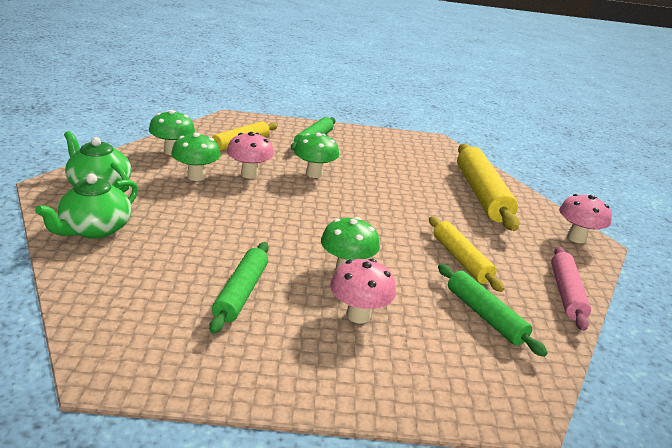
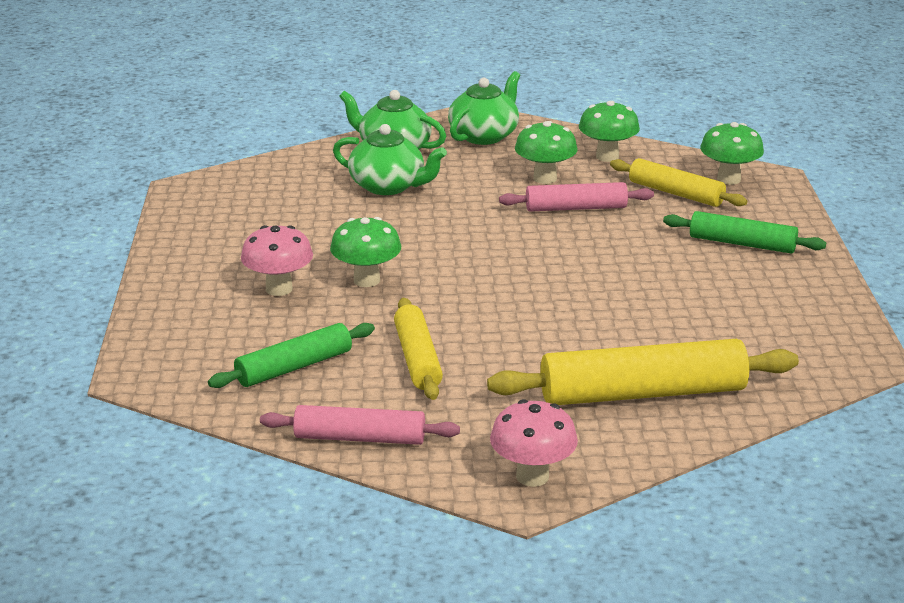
camera: 90 degrees right, 0 degrees up
green rolling pin [209,242,269,334] -> none
pink mushroom [227,132,274,179] -> pink rolling pin [499,182,654,211]
green mushroom [294,133,339,178] -> green mushroom moved to [700,122,764,185]
yellow rolling pin [429,216,504,292] -> yellow rolling pin turned 75 degrees counterclockwise [394,298,443,400]
none -> green teapot [333,124,447,195]

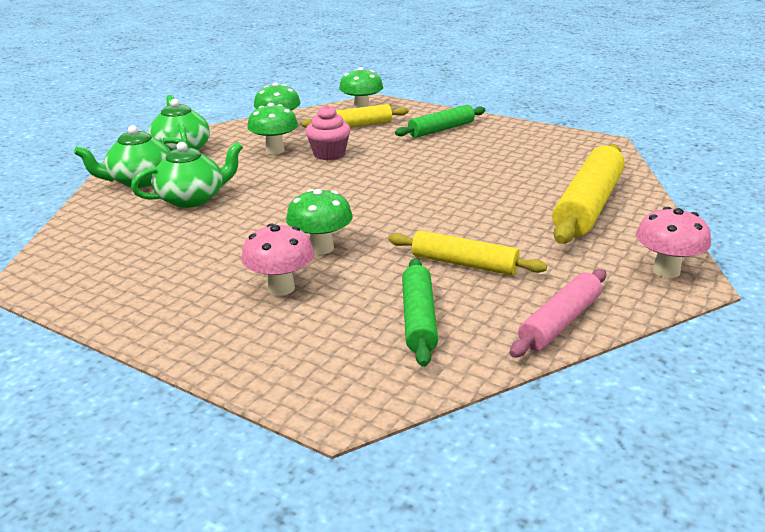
camera: 55 degrees left, 0 degrees up
pink rolling pin [499,182,654,211] -> pink cupcake [305,105,351,160]

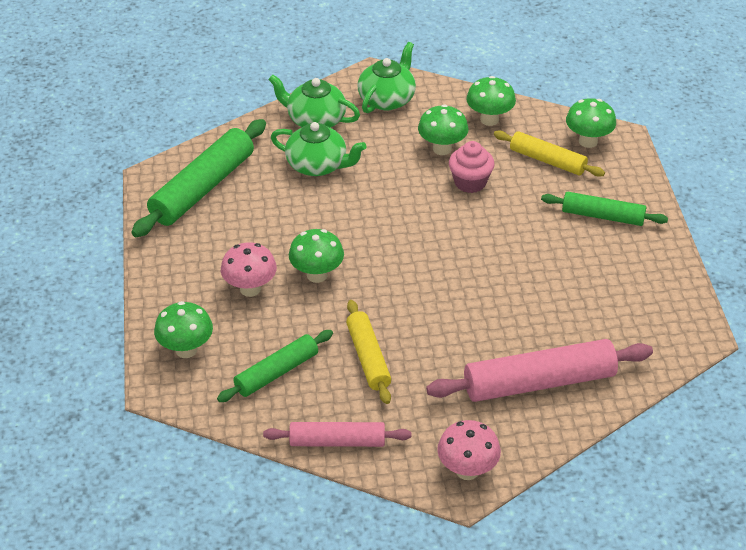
camera: 50 degrees right, 15 degrees up
yellow rolling pin [552,144,625,244] -> pink rolling pin [426,339,653,402]
none -> green rolling pin [131,119,266,237]
none -> green mushroom [154,301,213,358]

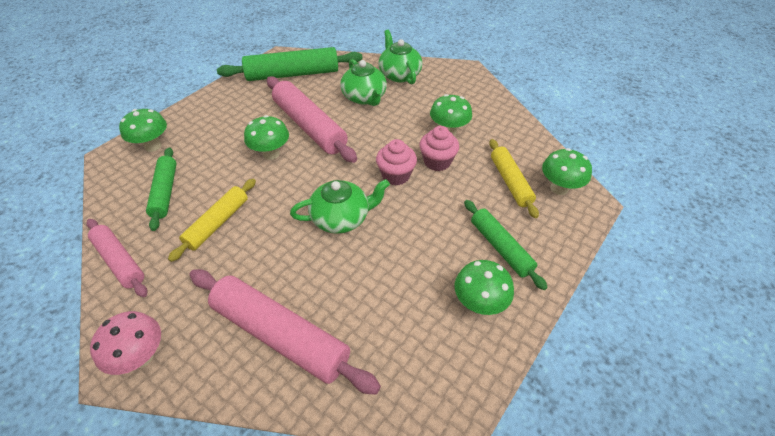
camera: 45 degrees right, 5 degrees up
green rolling pin [217,330,333,402] -> green rolling pin turned 75 degrees clockwise [146,148,177,231]
pink mushroom [221,242,277,297] -> none
green teapot [358,42,416,113] -> green teapot moved to [290,179,390,234]
green mushroom [466,76,516,126] -> green mushroom moved to [455,260,514,315]
none -> pink rolling pin [267,77,357,163]
none -> pink cupcake [376,139,417,186]

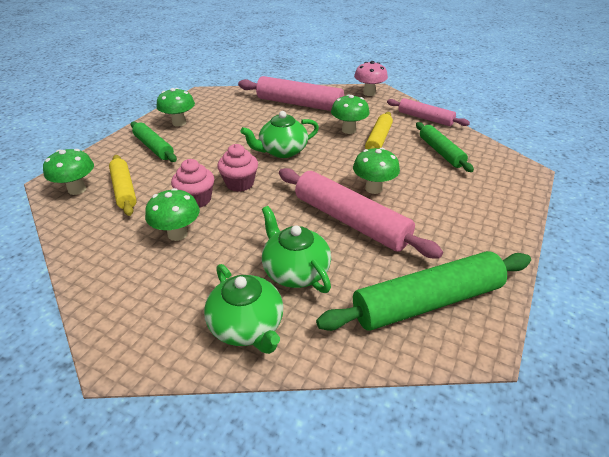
camera: 170 degrees right, 10 degrees down
green mushroom [119,109,167,152] -> green mushroom moved to [331,94,370,134]

